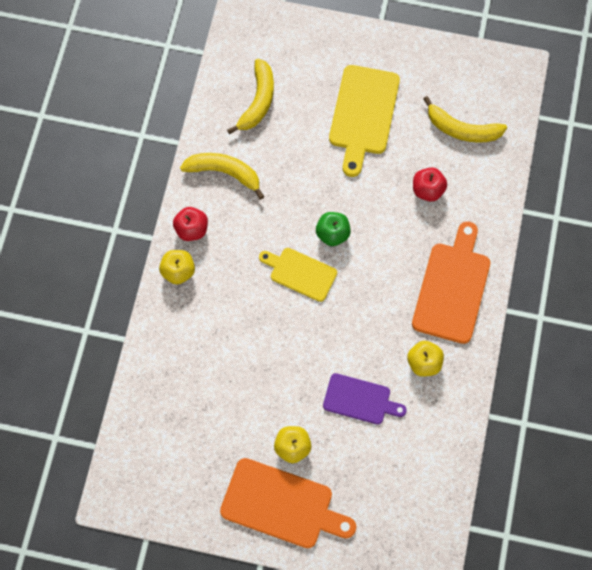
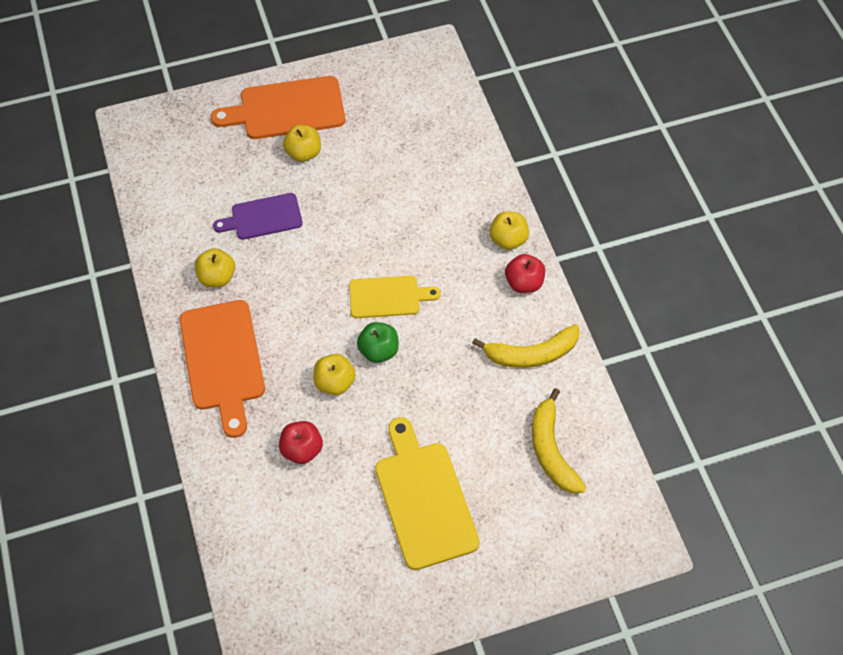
camera: 150 degrees right, 10 degrees down
yellow banana [423,96,507,143] -> none
none -> yellow apple [313,354,356,395]

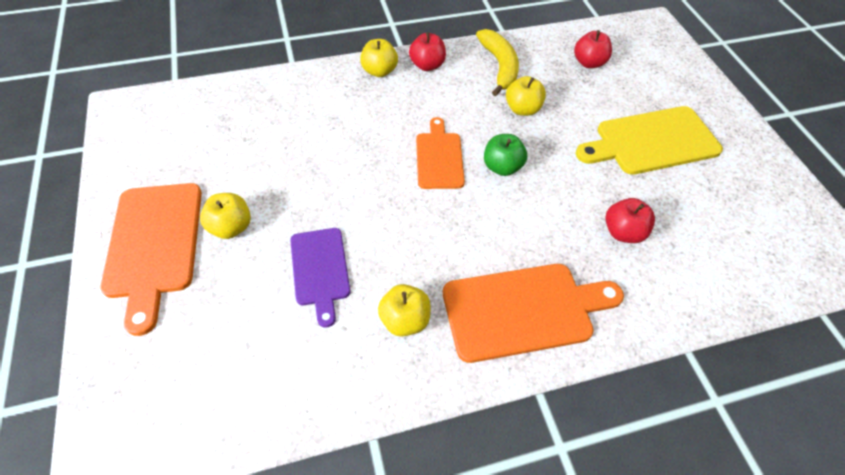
camera: 90 degrees left, 5 degrees down
yellow apple [313,354,356,395] -> yellow apple moved to [506,76,546,116]
yellow cutting board [349,276,441,318] -> orange cutting board [416,117,465,189]
yellow banana [532,388,587,493] -> red apple [574,30,612,68]

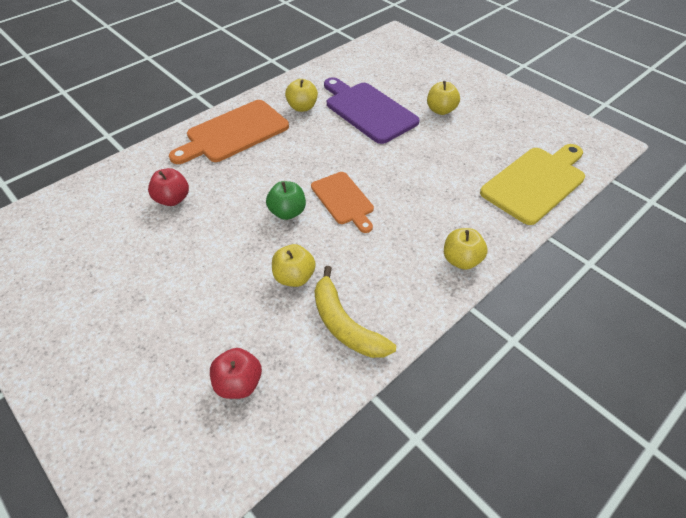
camera: 155 degrees right, 5 degrees down
orange cutting board [101,183,202,336] -> none
purple cutting board [290,228,350,328] -> purple cutting board [324,77,420,144], size x1.59
red apple [409,32,446,71] -> none
yellow cutting board [575,106,723,175] -> yellow cutting board moved to [480,144,585,225]

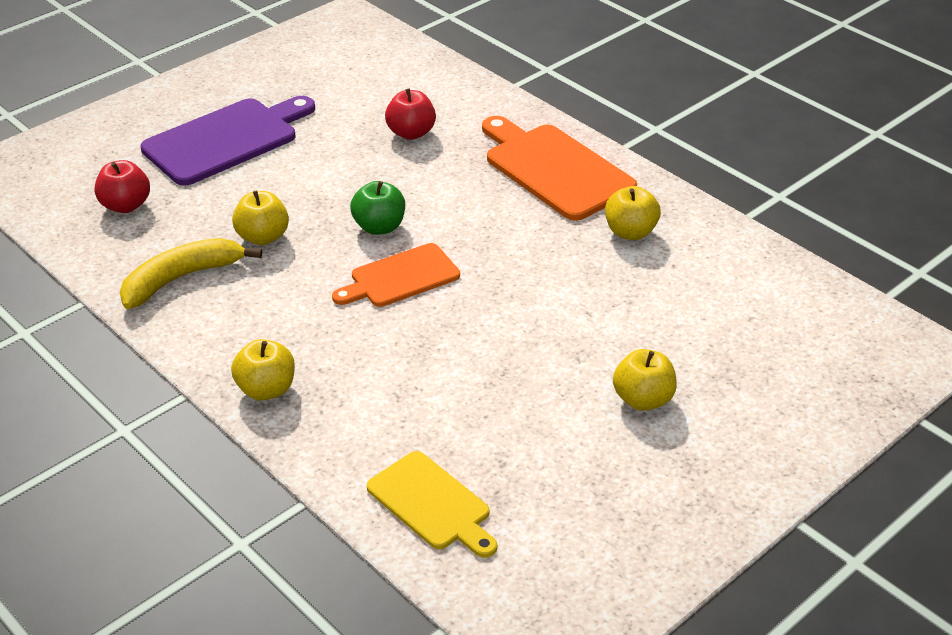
camera: 90 degrees right, 10 degrees down
purple cutting board [324,77,420,144] -> purple cutting board moved to [140,96,315,186]
yellow cutting board [480,144,585,225] -> yellow cutting board [367,451,497,558], size x0.63

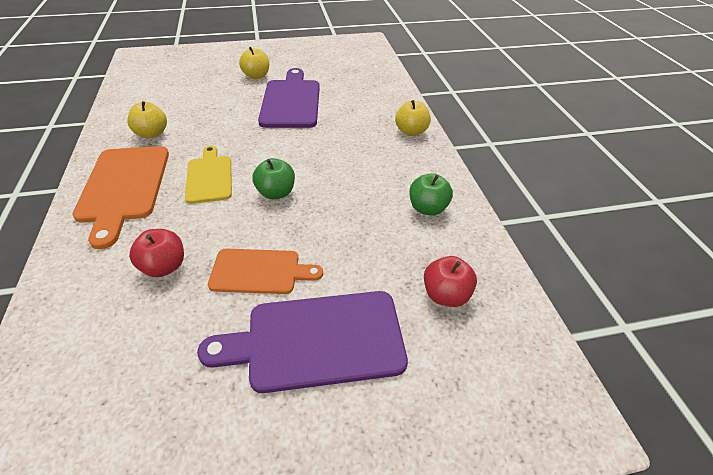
camera: 150 degrees left, 5 degrees up
yellow banana [120,238,262,309] -> green apple [409,173,453,216]
yellow apple [232,190,289,245] -> none
orange cutting board [332,243,460,307] -> orange cutting board moved to [208,249,323,294]
yellow cutting board [367,451,497,558] -> yellow cutting board moved to [185,146,232,204]
none -> purple cutting board [258,68,320,128]

